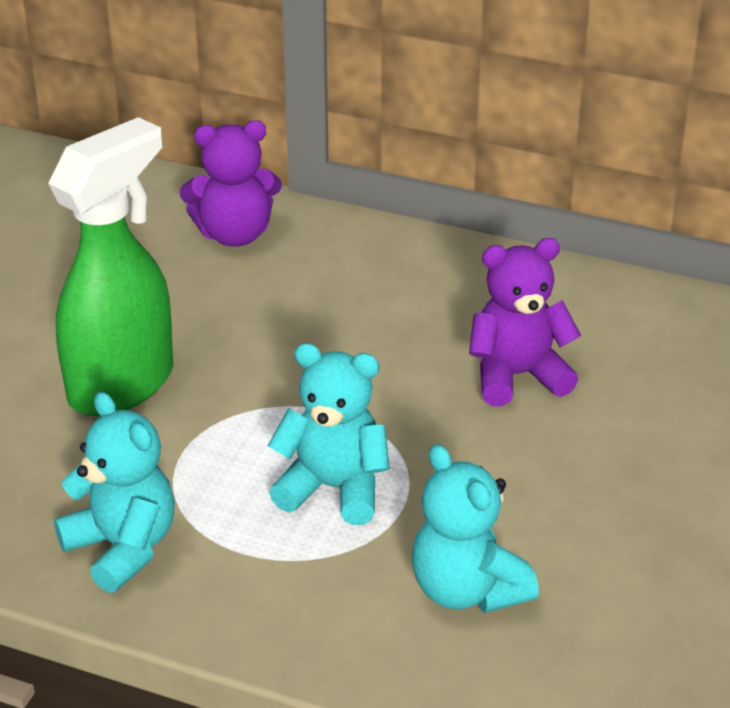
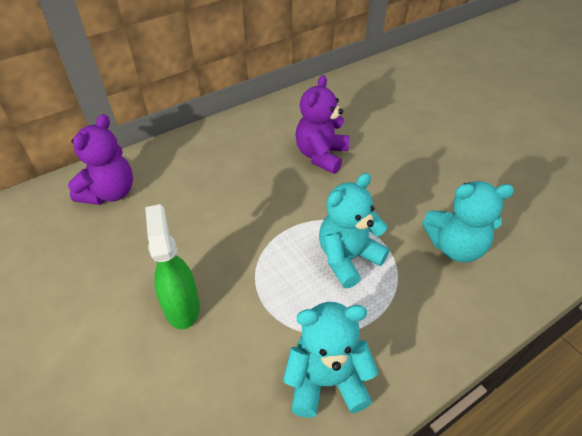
camera: 55 degrees left, 10 degrees up
green spray bottle [48,117,173,416] -> green spray bottle [145,204,200,329], size x0.63

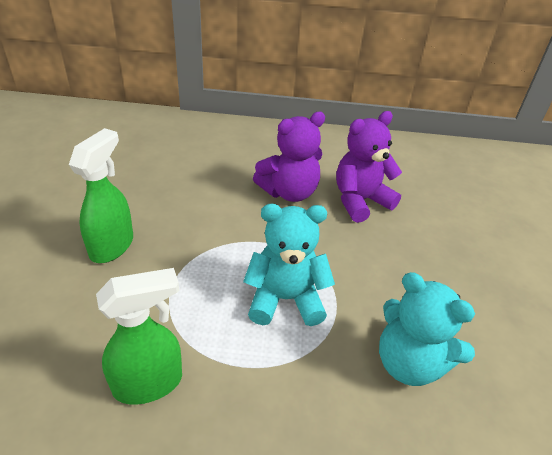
camera: 35 degrees right, 5 degrees down
purple teddy bear [68,114,133,205] -> purple teddy bear moved to [253,112,325,202]
turquoise teddy bear [283,302,379,418] -> green spray bottle [96,268,182,405]

